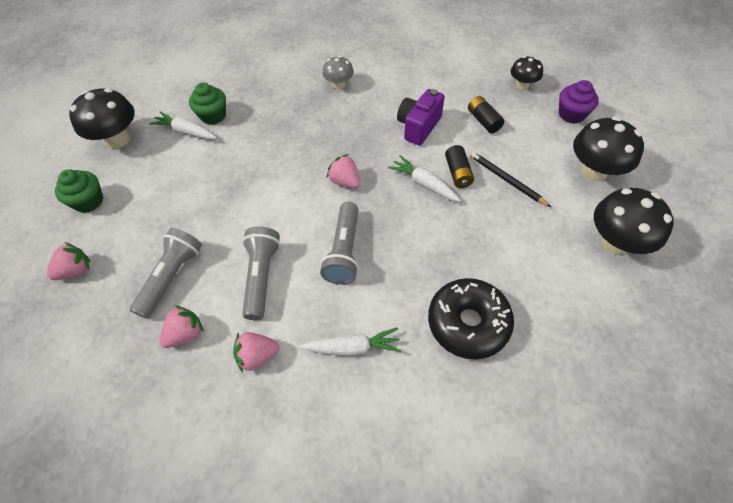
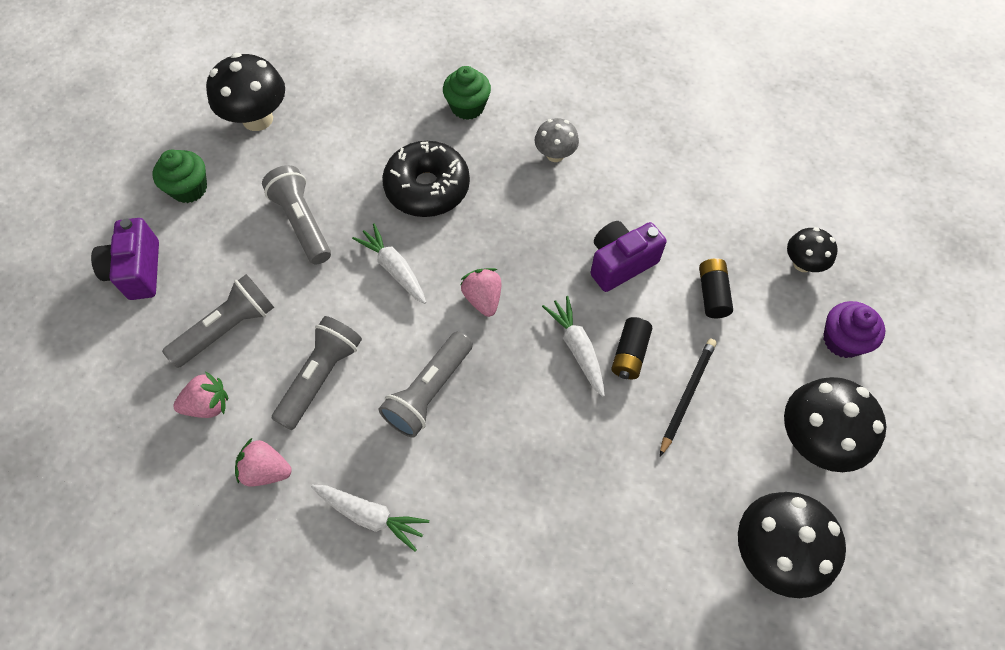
camera: 25 degrees right, 5 degrees up
pink strawberry [47,242,90,280] -> purple camera [91,218,159,300]
white carrot [149,111,217,139] -> white carrot moved to [352,223,426,304]
green cupcake [189,82,226,125] -> green cupcake moved to [443,66,491,120]
black donut [428,278,514,359] -> black donut moved to [382,141,470,217]
black pencil [470,152,551,207] -> black pencil turned 45 degrees clockwise [660,339,716,456]
none -> grey flashlight [262,165,331,264]

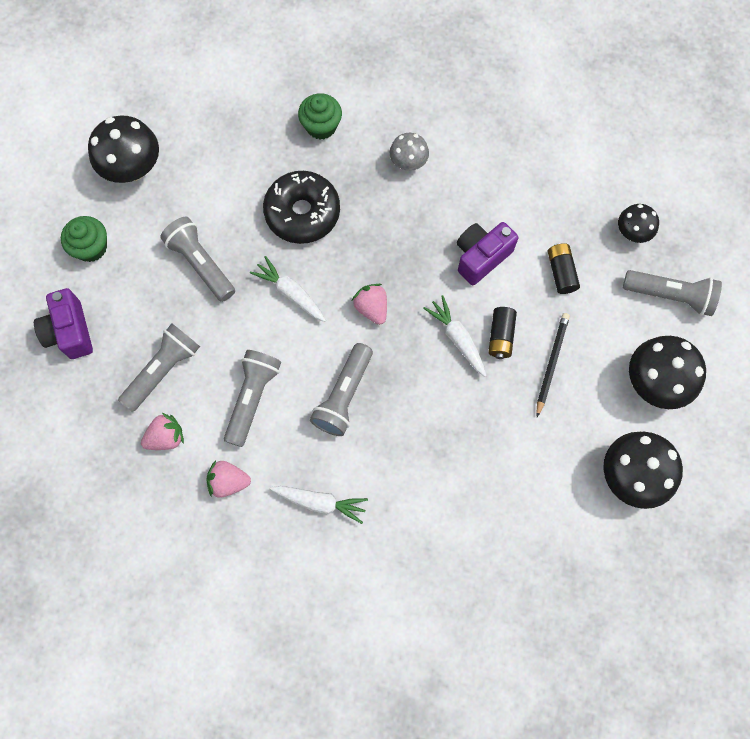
camera: 10 degrees left, 10 degrees up
purple cupcake [823,301,885,358] -> grey flashlight [623,270,722,316]

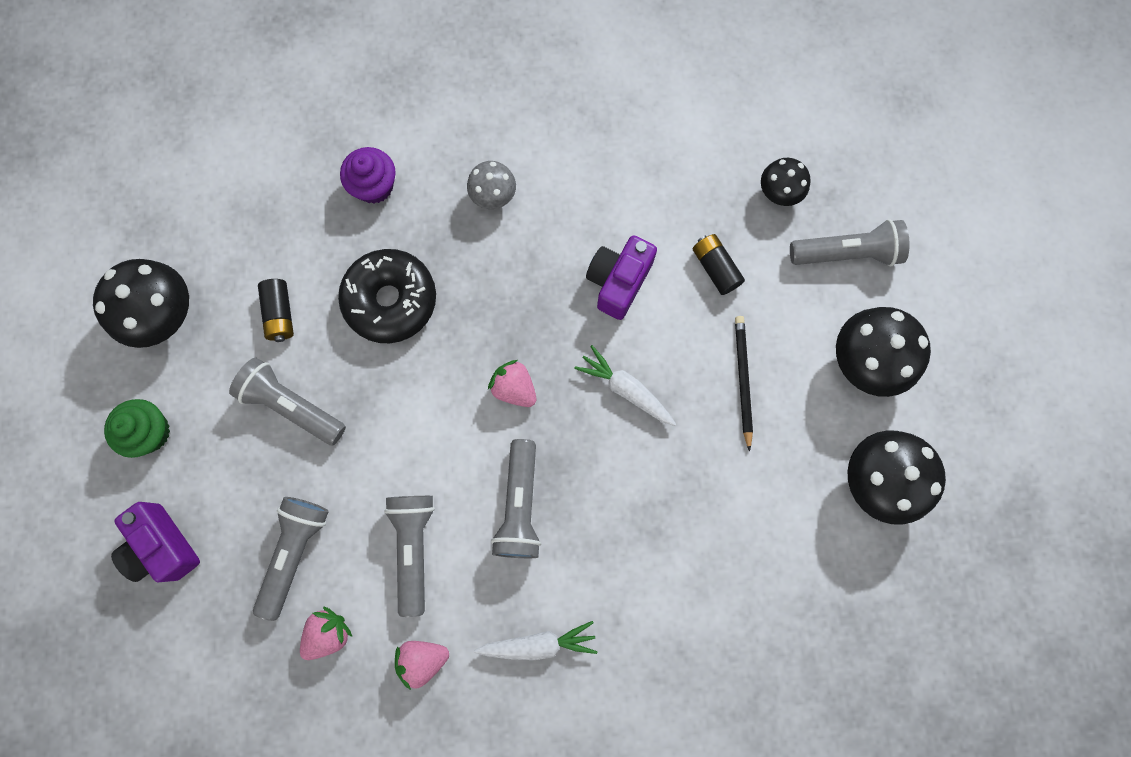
camera: 20 degrees left, 5 degrees up
white carrot [250,256,326,322] -> none
green cupcake [298,93,342,140] -> purple cupcake [340,147,396,204]
black battery [488,307,517,359] -> black battery moved to [258,279,294,342]

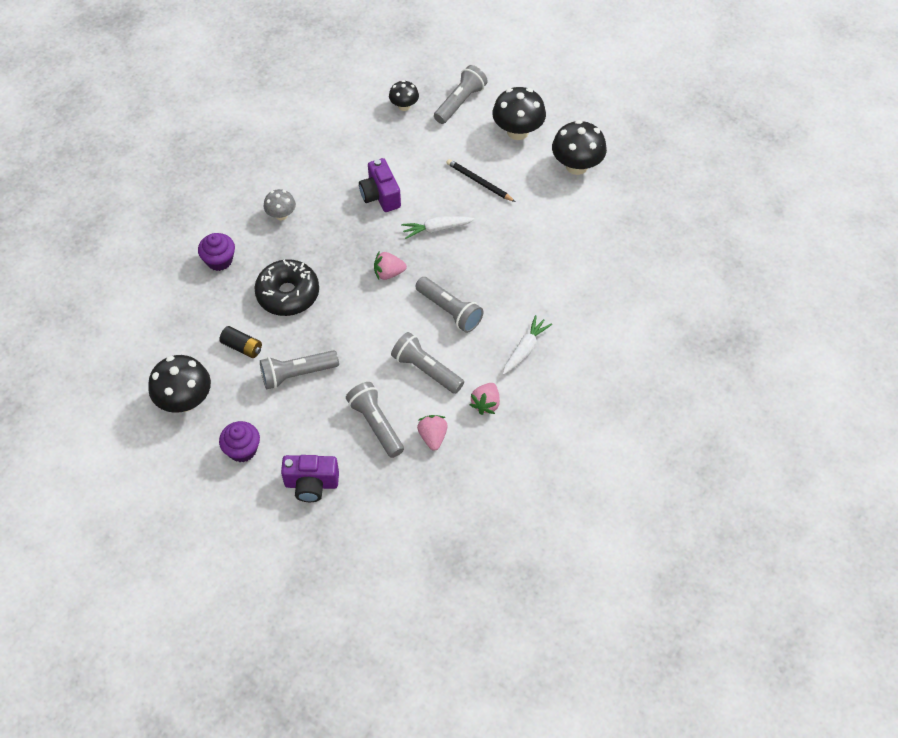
camera: 50 degrees left, 20 degrees down
green cupcake [104,399,170,458] -> purple cupcake [219,421,260,462]
black battery [693,234,745,295] -> none

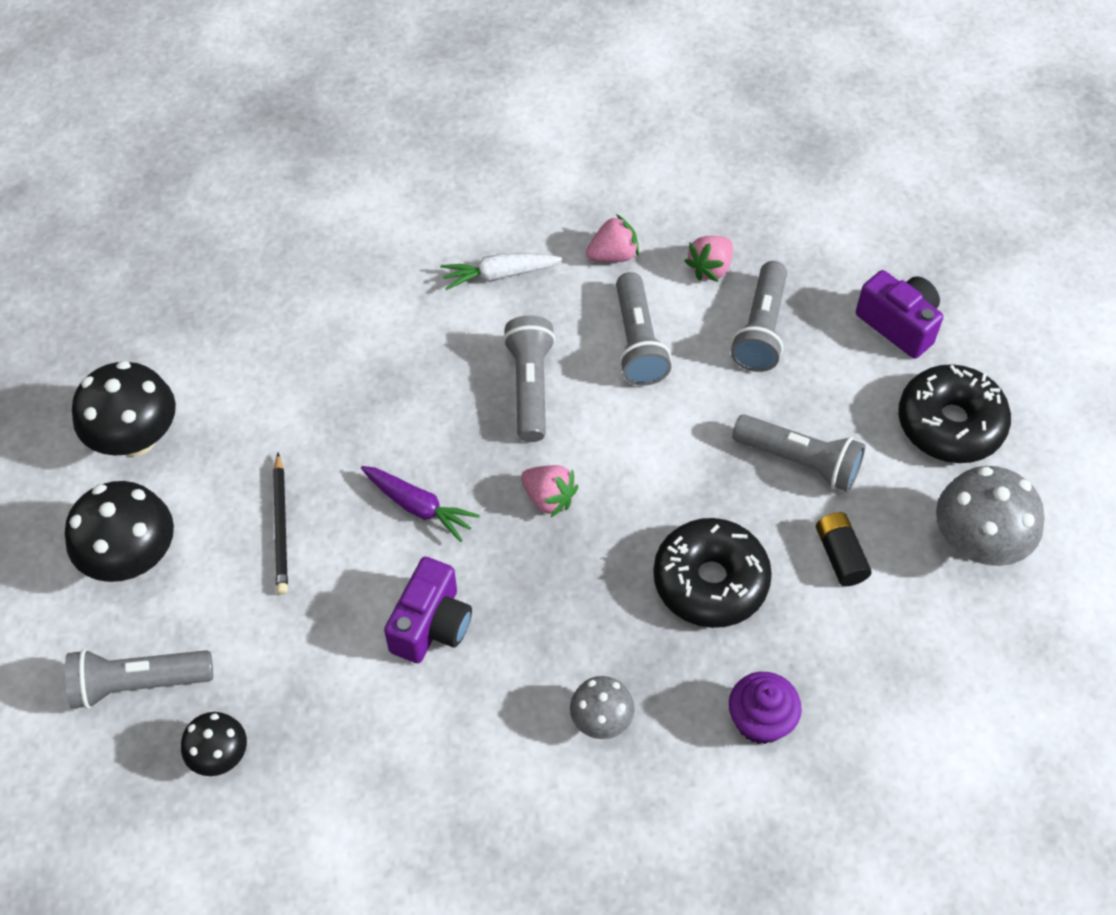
camera: 135 degrees left, 0 degrees up
black mushroom [148,355,211,413] -> grey mushroom [936,466,1044,566]
purple cupcake [219,421,260,462] -> black donut [898,364,1011,463]
white carrot [401,216,474,239] -> purple carrot [361,466,480,542]

